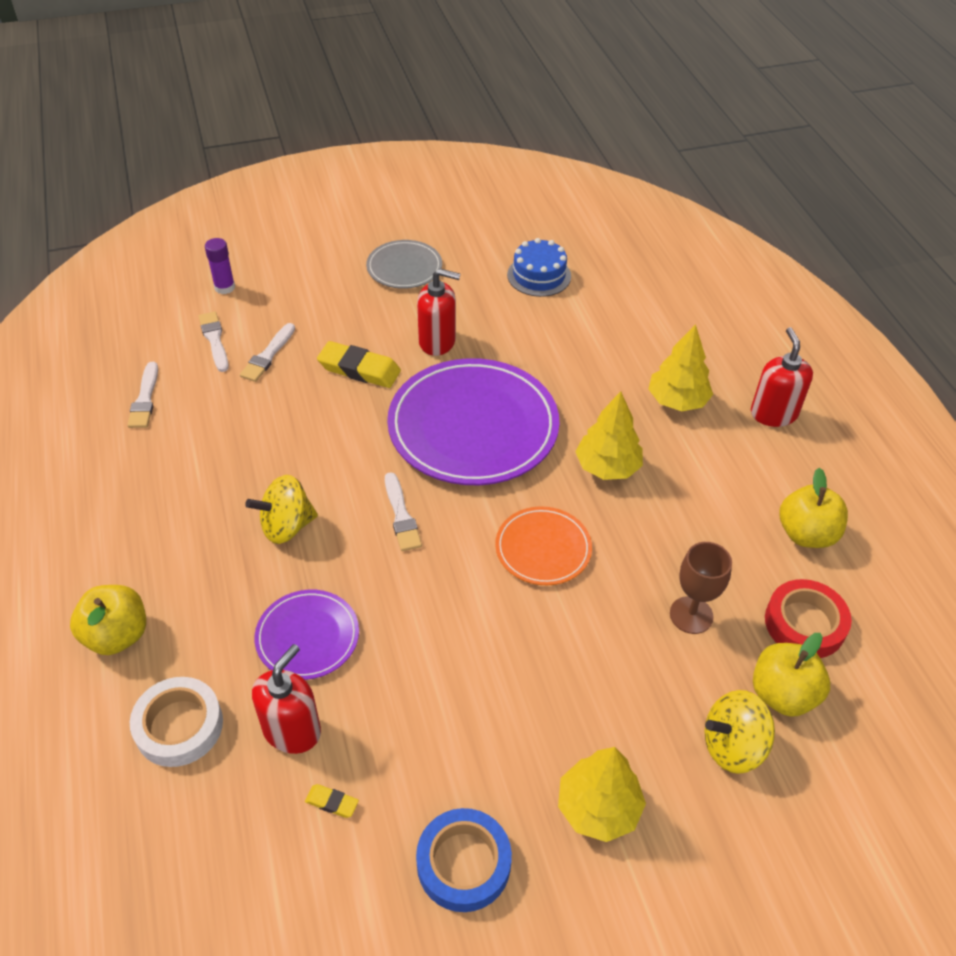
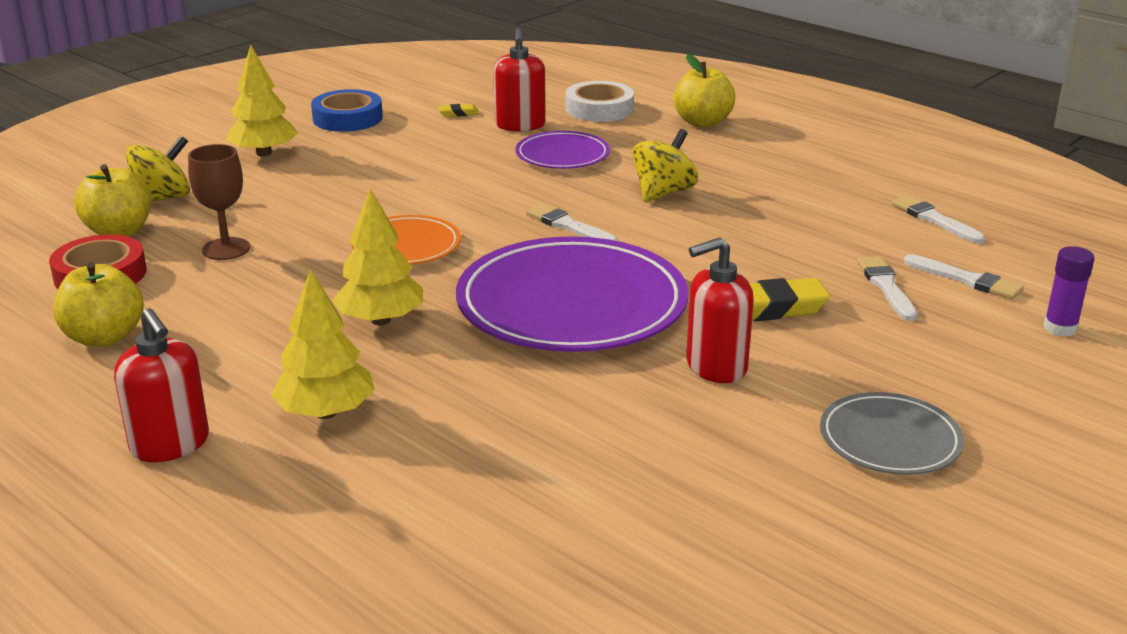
camera: 150 degrees right, 20 degrees down
blue cake [507,238,571,297] -> none

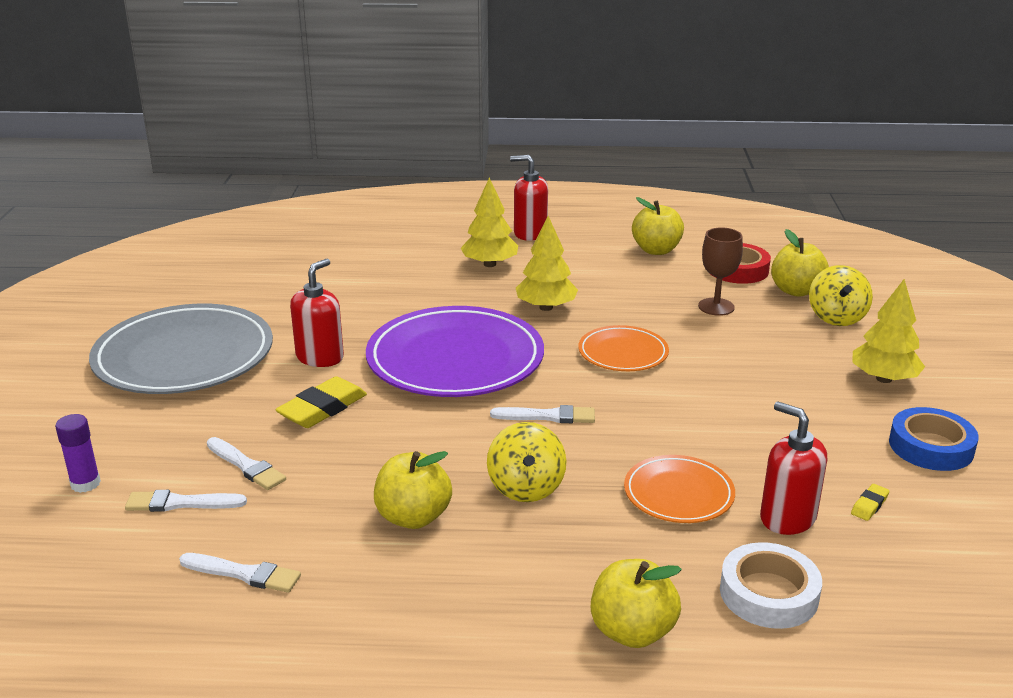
camera: 140 degrees right, 0 degrees up
purple plate [515,131,610,169] -> orange plate [624,455,735,523]
grey plate [820,392,964,475] -> grey plate [89,304,273,394], size x1.95
none -> yellow apple [374,451,452,529]

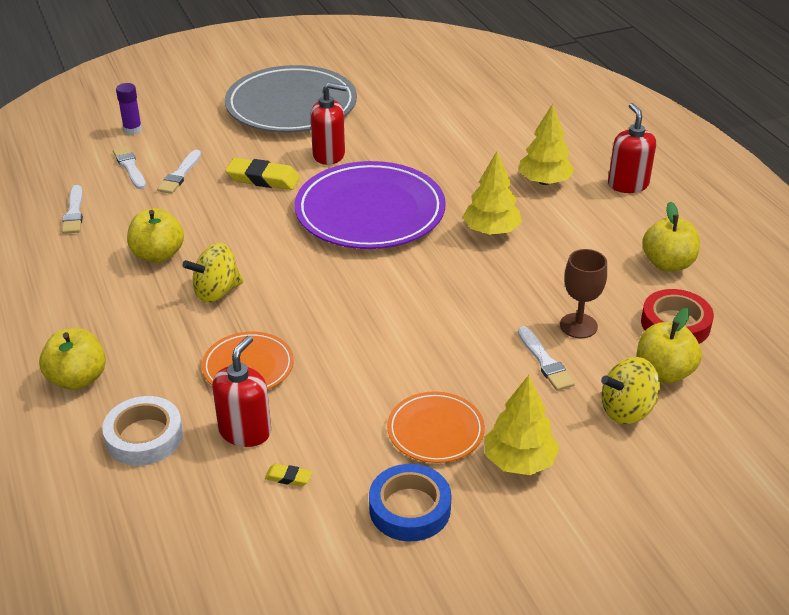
camera: 65 degrees right, 10 degrees up
white brush [490,405,595,423] -> white brush moved to [518,326,575,391]
orange plate [578,325,669,371] -> orange plate moved to [387,391,485,463]

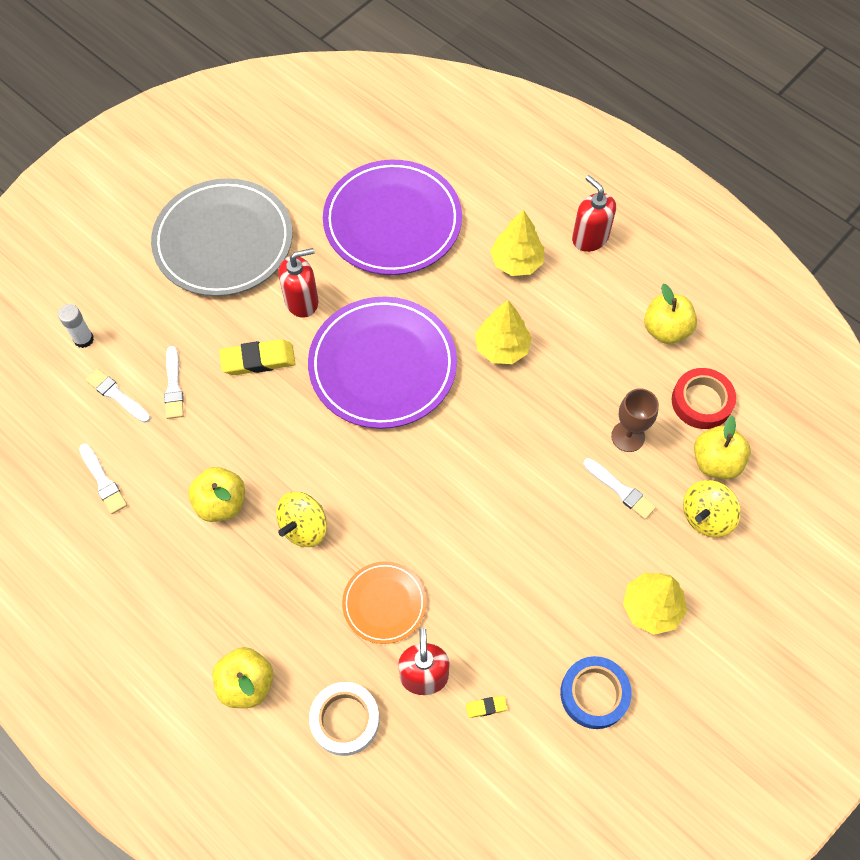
camera: 25 degrees left, 25 degrees up
purple glue stick [116,83,142,135] -> white glue stick [58,304,94,348]
orange plate [387,391,485,463] -> none
none -> purple plate [323,160,462,275]

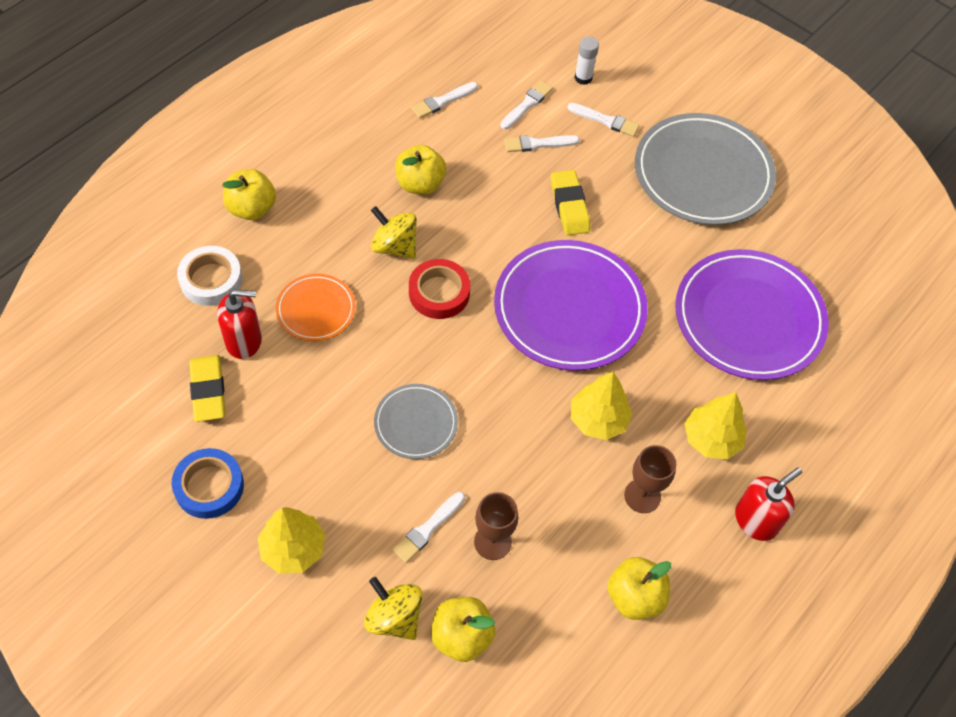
camera: 85 degrees right, 5 degrees down
red soap dispenser [279,248,318,318] -> none
yellow eraser [466,696,507,718] -> yellow eraser [189,355,225,422], size x2.10
red tape [672,368,736,429] -> red tape moved to [409,259,470,319]
none -> grey plate [374,384,458,459]
none -> white brush [568,103,640,137]
none -> brown goblet [624,445,676,513]

